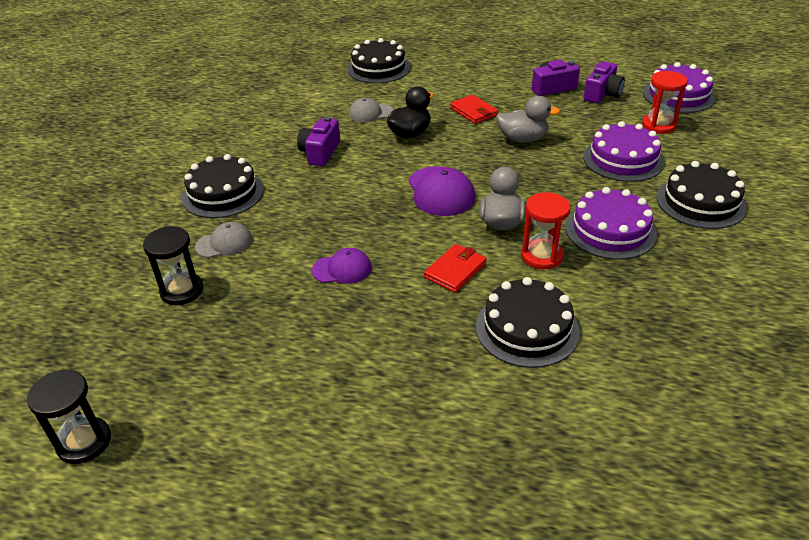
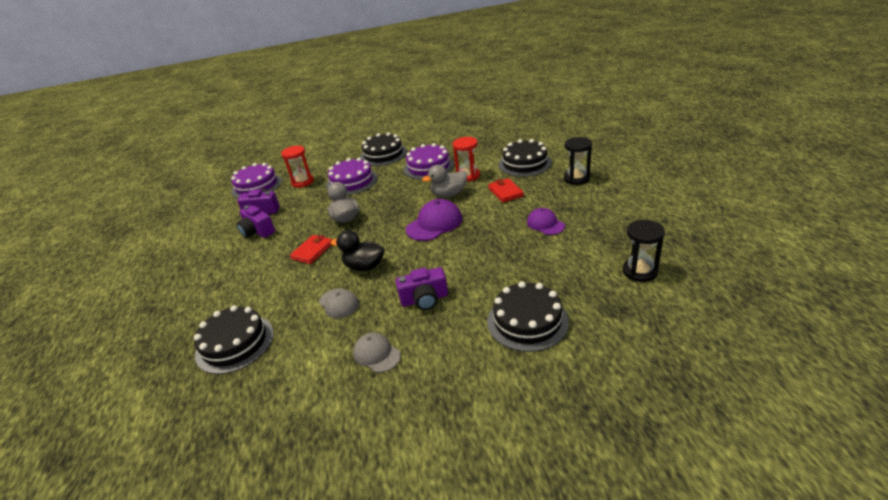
camera: 115 degrees left, 5 degrees down
black hourglass [27,370,111,464] -> black hourglass moved to [564,137,592,185]
grey cap [195,222,253,258] -> grey cap moved to [353,332,401,373]
red wallet [424,244,486,293] -> red wallet turned 60 degrees clockwise [488,178,524,203]

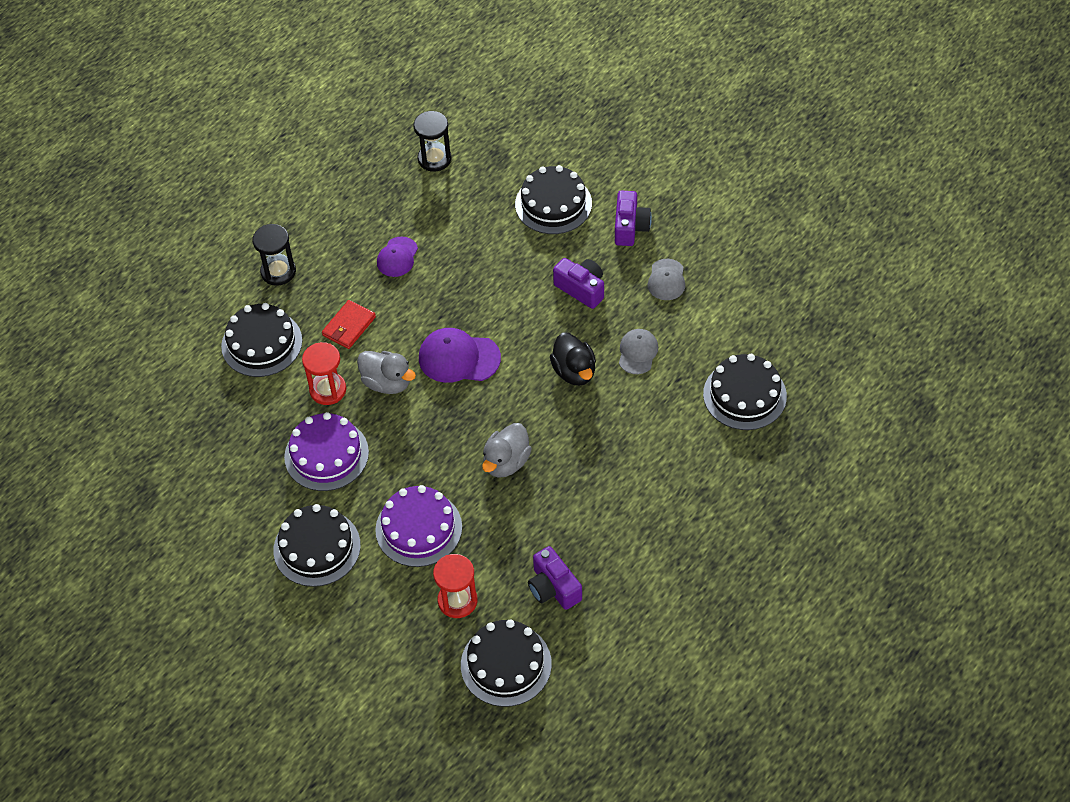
camera: 130 degrees left, 20 degrees up
purple cake [231,163,282,198] -> black cake [461,619,552,707]
purple camera [237,205,275,238] -> purple camera moved to [615,191,652,246]
red wallet [290,235,332,264] -> none

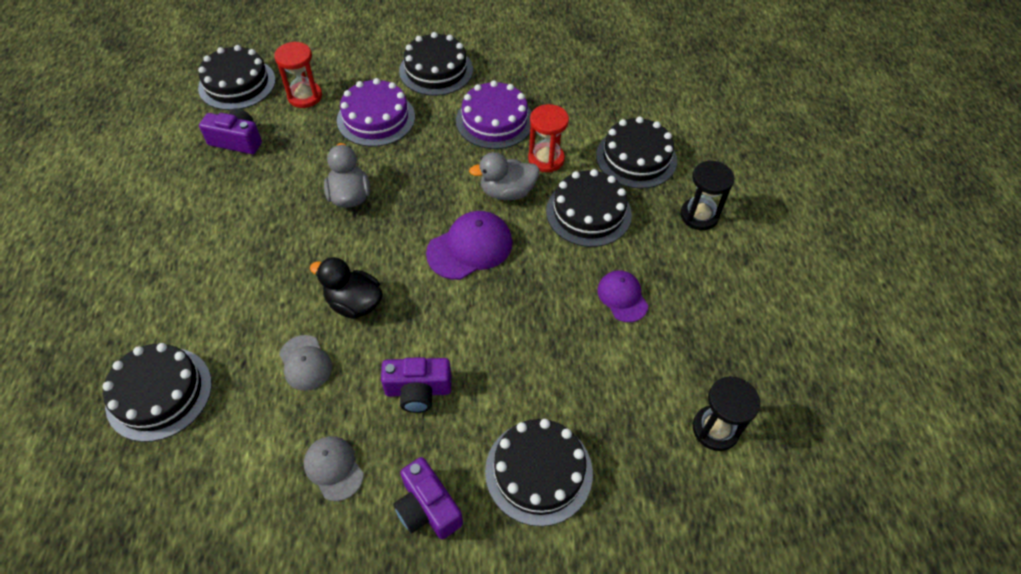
camera: 135 degrees right, 0 degrees up
red wallet [322,300,376,349] -> black cake [546,169,632,247]

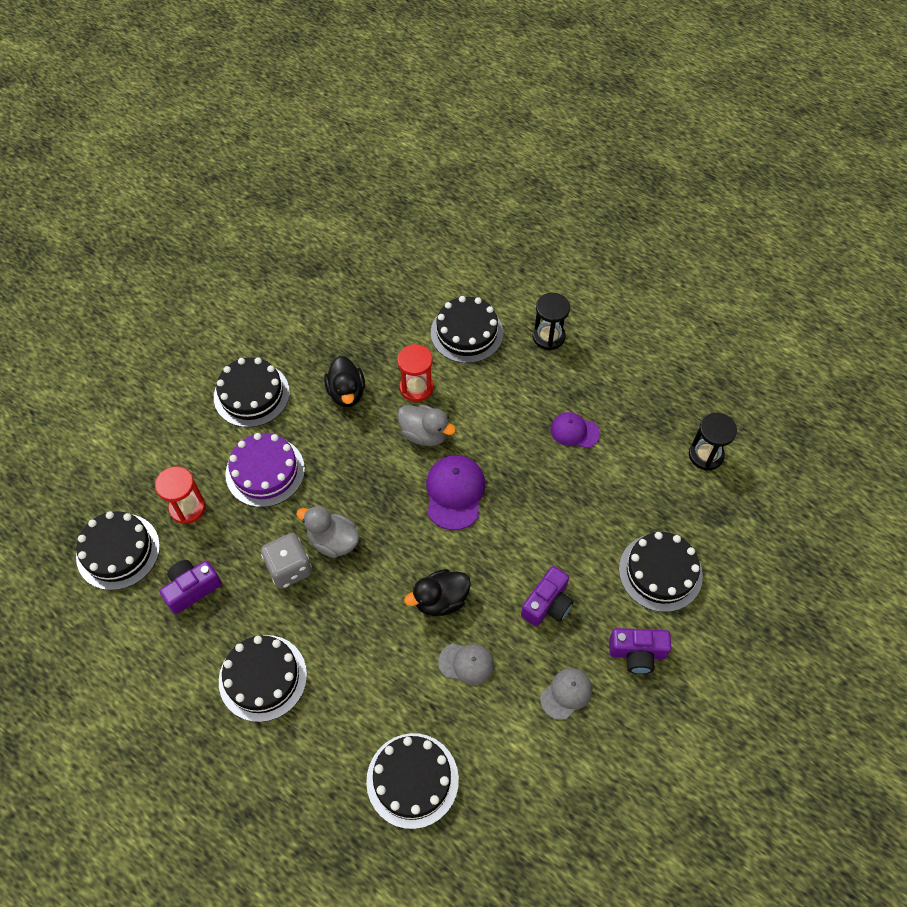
camera: 50 degrees left, 5 degrees up
grey cap [304,436,364,501] -> grey cap turned 135 degrees clockwise [540,668,593,720]
purple cake [456,80,532,149] -> black duck [324,356,365,407]
grey duck [469,152,539,200] -> grey duck turned 90 degrees counterclockwise [397,405,456,446]
black cake [546,169,632,247] -> black cake moved to [219,635,307,722]
none -> grey dice [261,533,312,589]

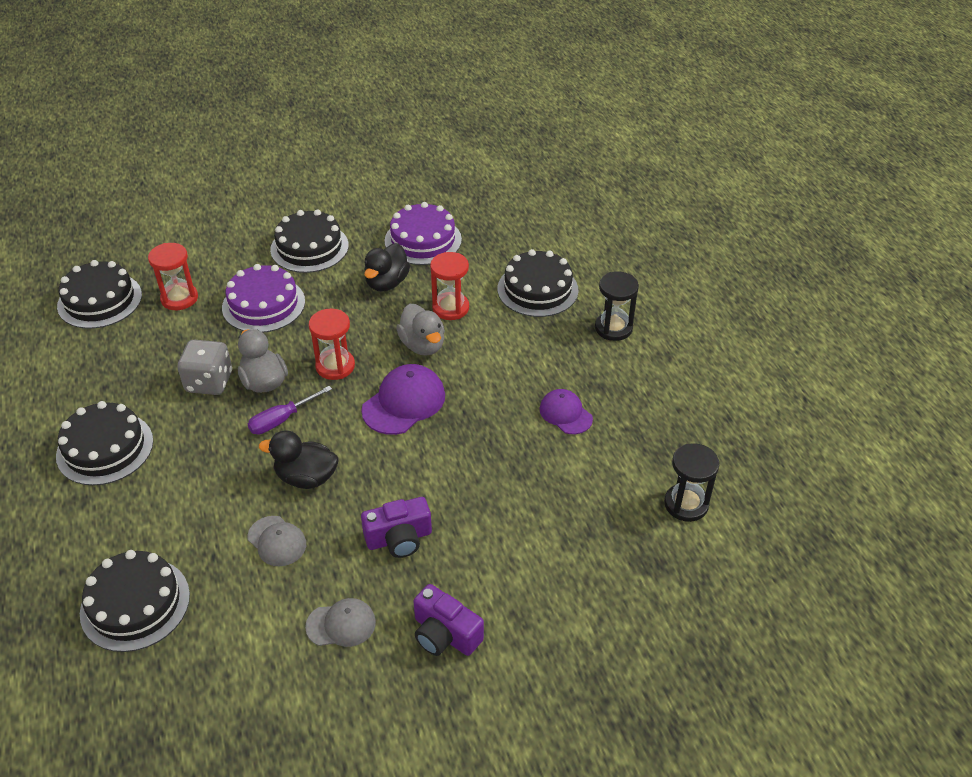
camera: 35 degrees right, 15 degrees down
purple camera [160,560,222,614] -> none
black cake [619,532,703,612] -> none
none -> purple screwdriver [248,386,332,434]
none -> red hourglass [309,309,355,380]
none -> purple cake [385,202,462,265]

